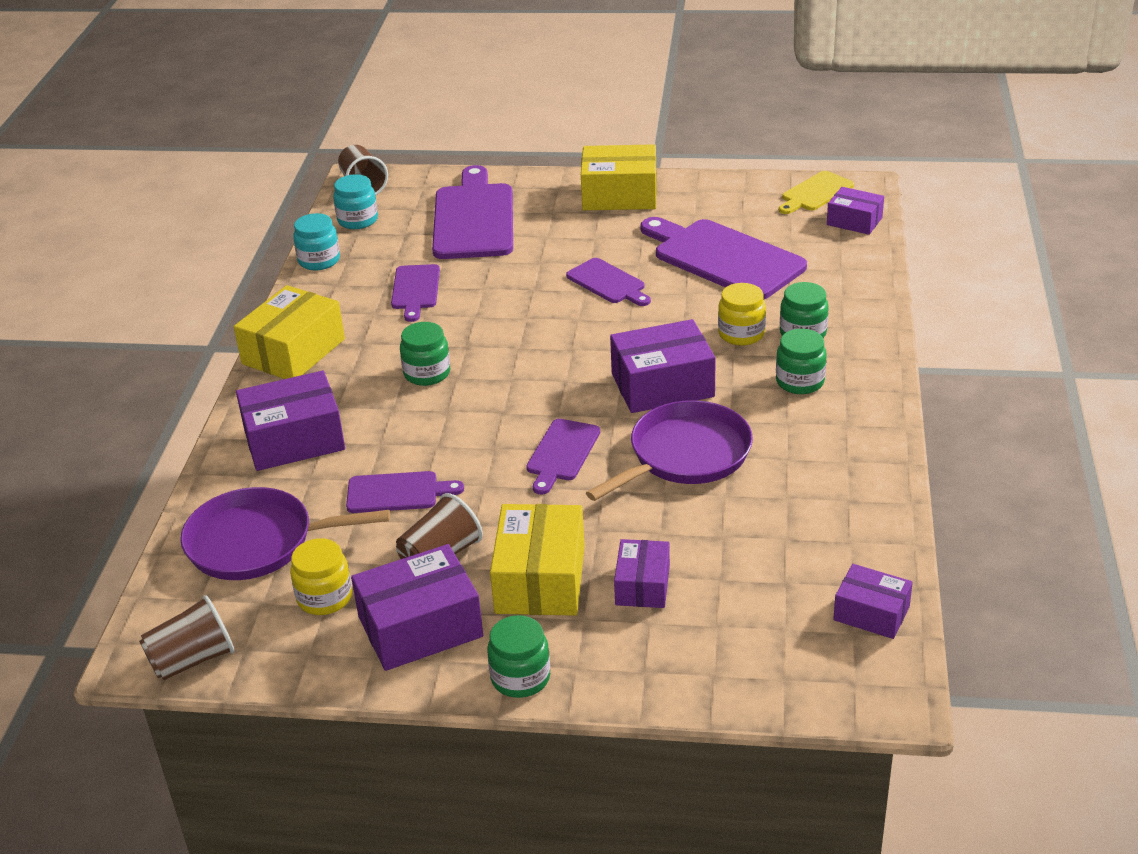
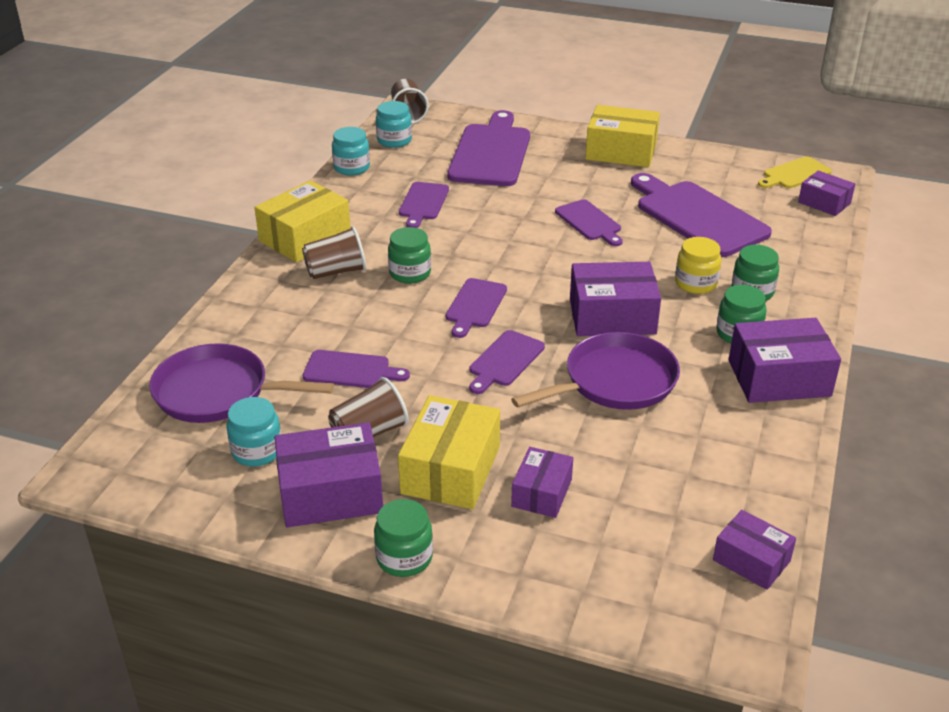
camera: 10 degrees right, 0 degrees up
brown cup [139,595,235,680] -> brown cup moved to [302,226,366,279]
purple box [236,371,345,471] -> purple box moved to [729,318,841,403]
yellow jar [290,538,352,615] -> turquoise jar [226,397,281,467]
none -> purple cutting board [446,278,507,338]

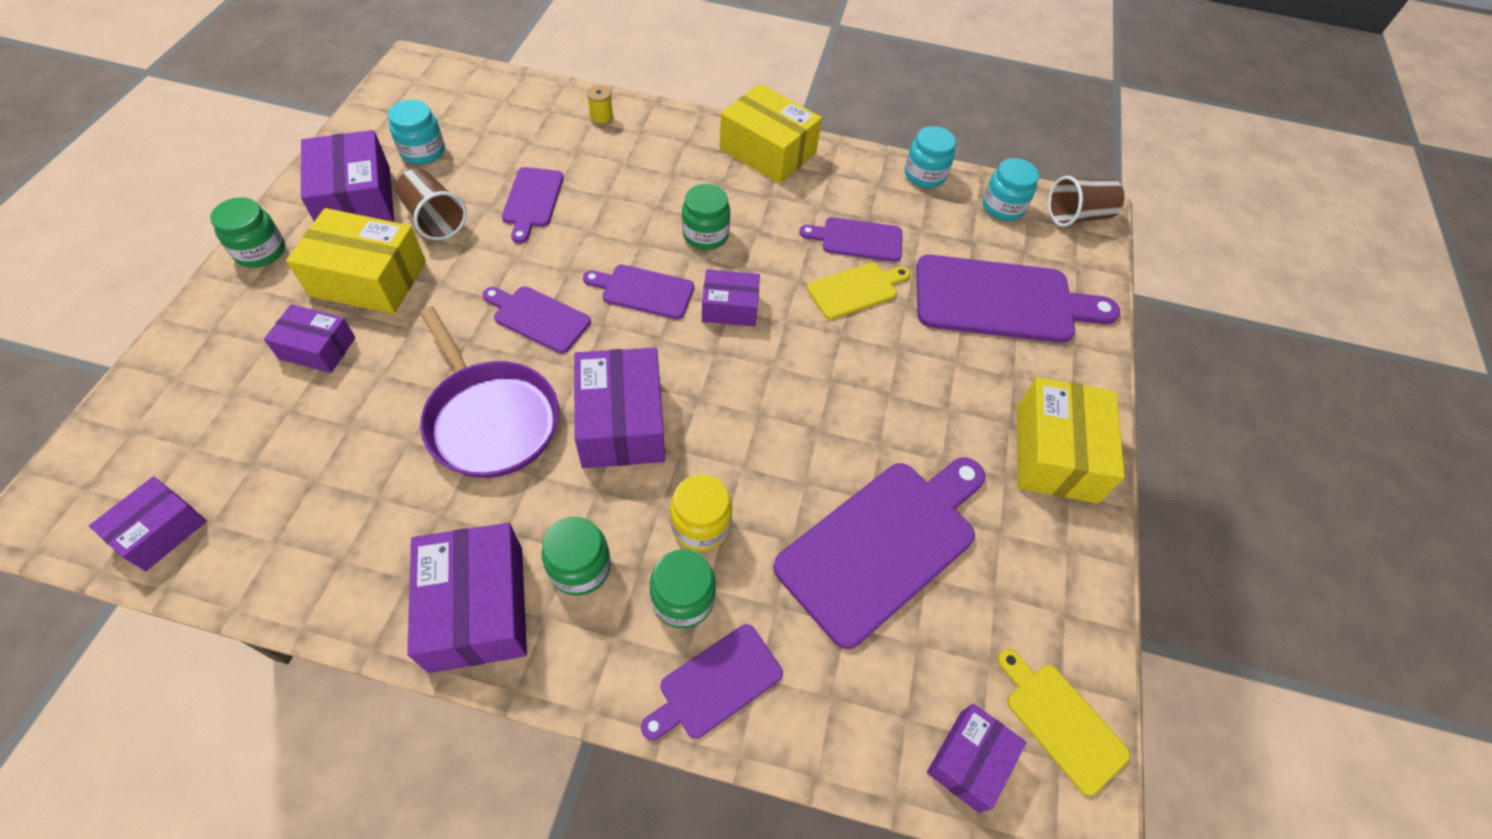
camera: 80 degrees right, 20 degrees up
purple pan [149,343,334,423] -> none
brown cup [302,226,366,279] -> none
purple cutting board [555,199,623,246] -> purple cutting board moved to [641,624,783,740]
none -> yellow spool [587,85,613,126]
none -> purple box [702,269,760,327]
none -> yellow cutting board [807,263,910,320]

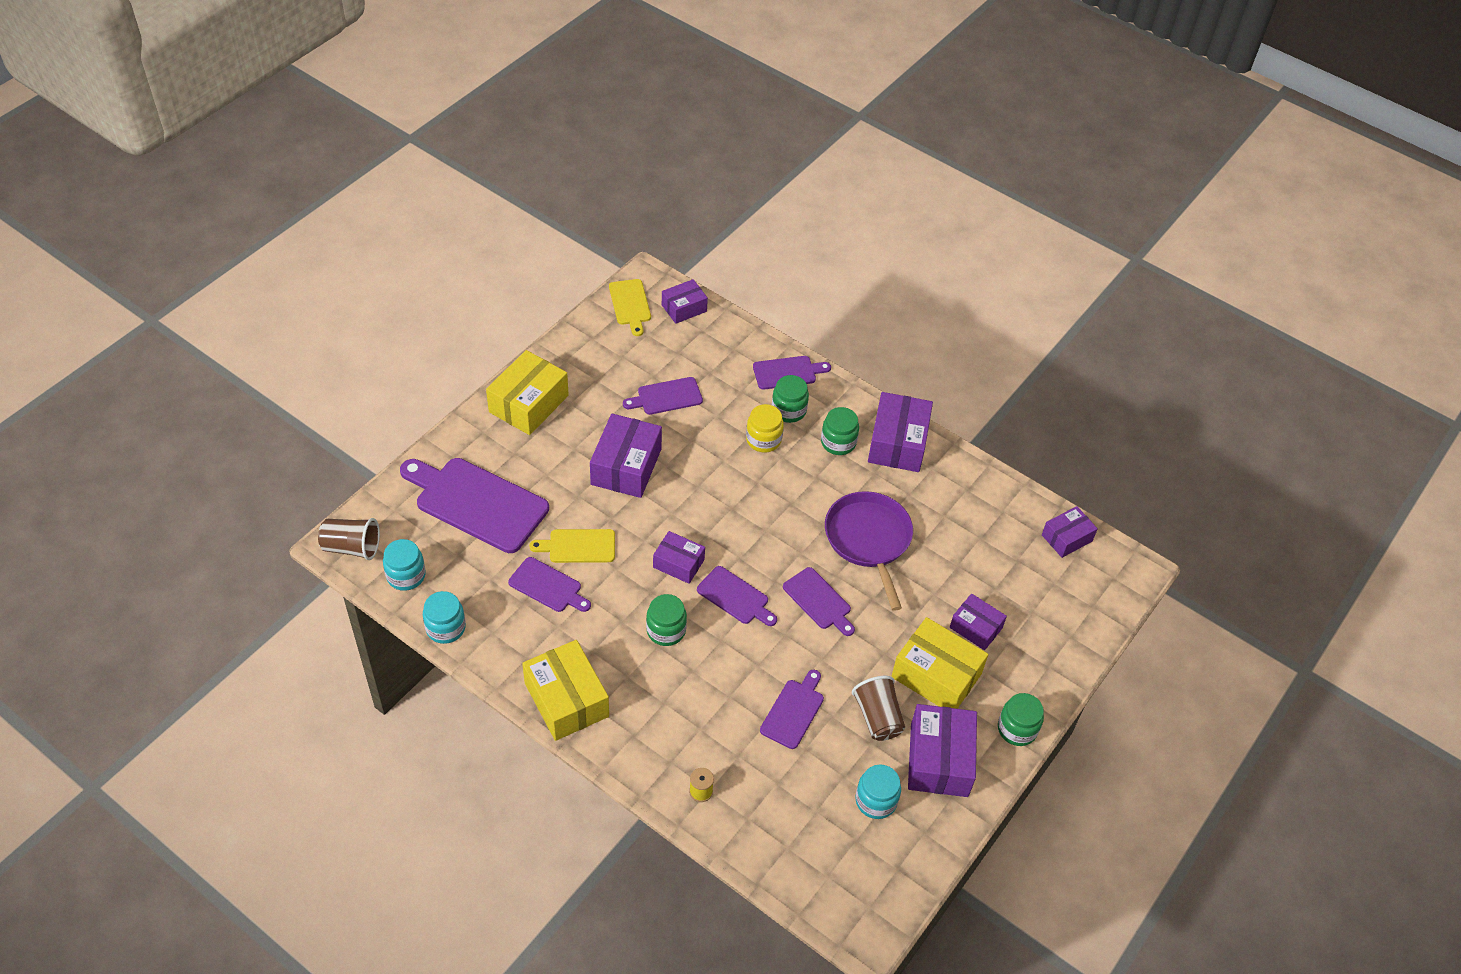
camera: 155 degrees left, 5 degrees down
purple box [574,348,665,468] -> purple box moved to [590,414,662,498]
purple cutting board [773,457,985,649] -> purple cutting board [623,377,703,415], size x0.53

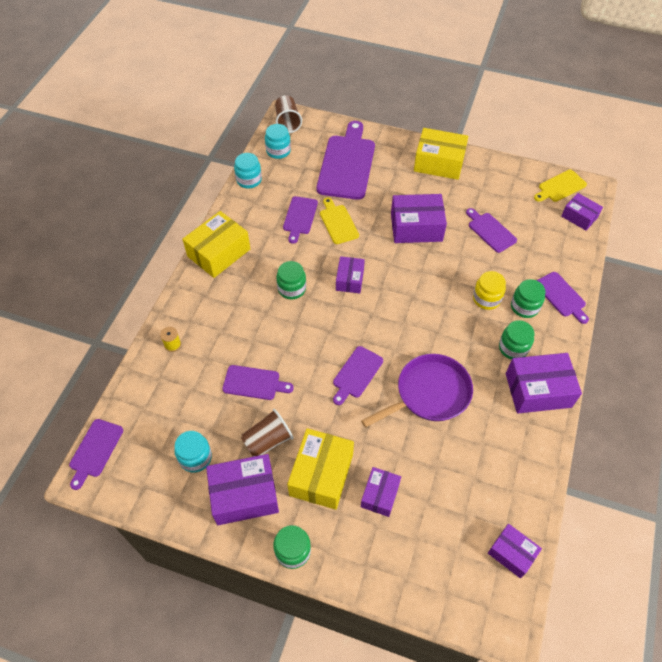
camera: 75 degrees right, 5 degrees up
purple cutting board [697,566,777,626] -> purple cutting board moved to [69,419,123,490]

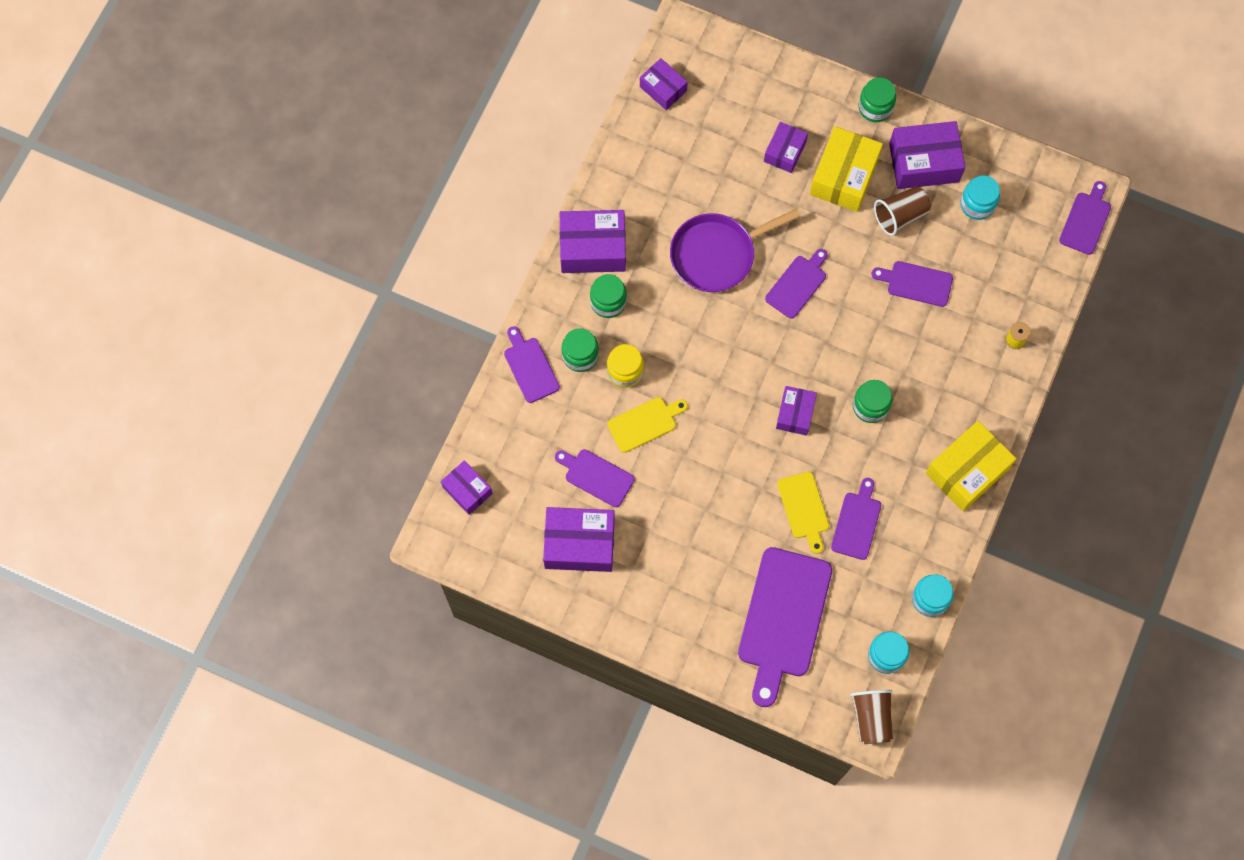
camera: 175 degrees left, 15 degrees up
purple box [391,194,447,243] -> purple box moved to [543,507,615,572]
yellow box [414,128,468,180] -> none
purple cutting board [466,208,517,253] -> purple cutting board turned 150 degrees clockwise [555,449,635,507]
yellow cutting board [534,170,587,202] -> yellow cutting board moved to [607,397,688,453]

